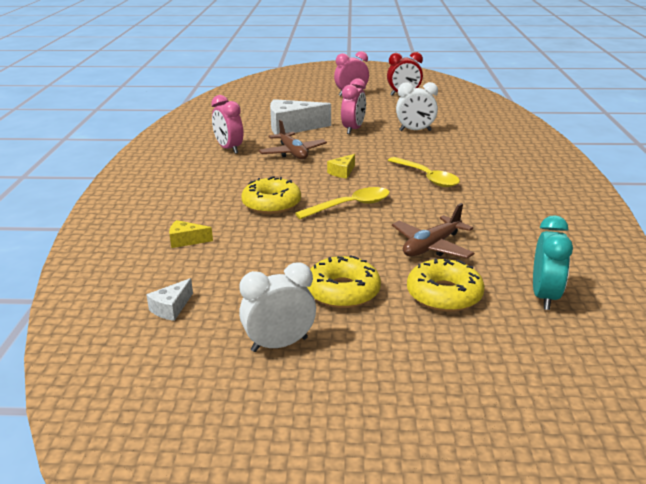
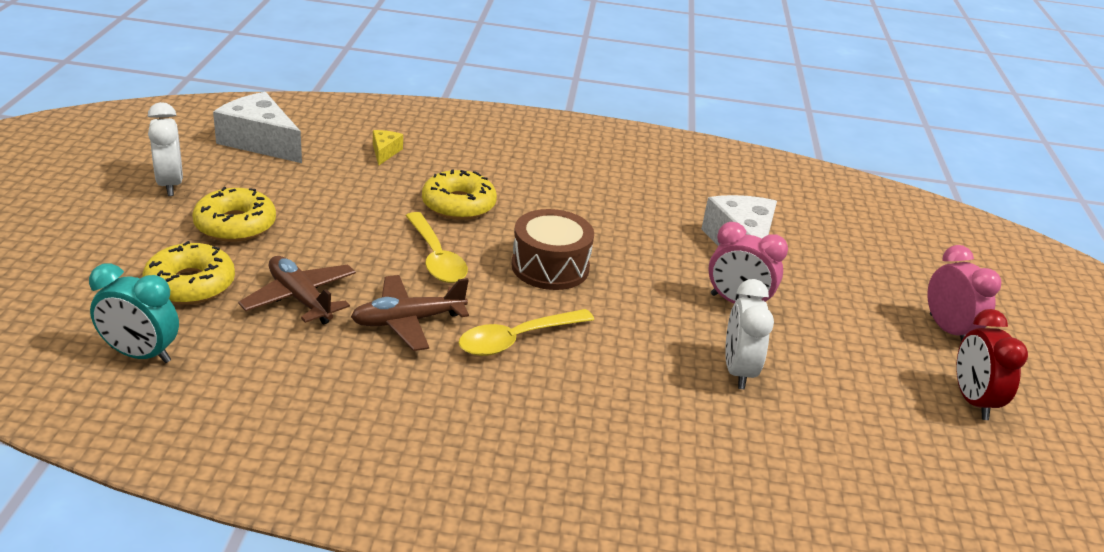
camera: 90 degrees right, 5 degrees up
white cheese [146,278,193,321] -> white cheese [213,92,302,163], size x2.12
pink clock [211,95,243,154] -> none
brown plane [258,120,327,159] -> brown plane moved to [351,275,469,351]
yellow cheese [327,154,355,179] -> brown drum [511,209,594,290]

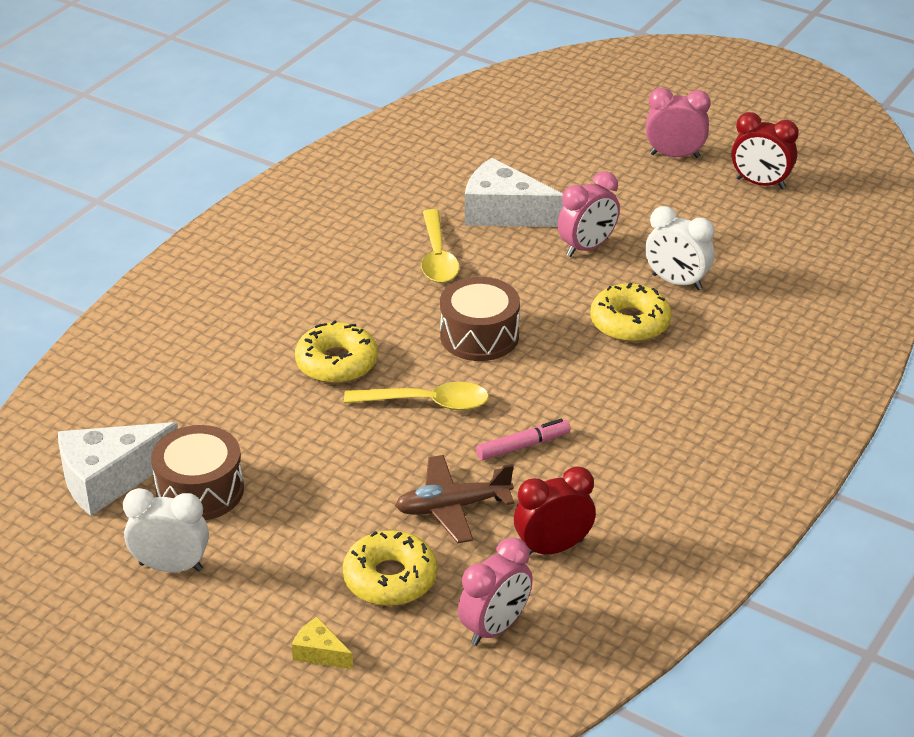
camera: 60 degrees left, 5 degrees up
turquoise clock [89,263,179,363] -> pink clock [458,538,533,646]
yellow donut [192,187,276,242] -> yellow donut moved to [590,283,671,342]
brown plane [351,275,469,351] -> pink marker [476,419,570,460]
yellow cheese [373,130,403,166] -> yellow cheese moved to [292,617,353,669]
yellow spoon [459,309,594,356] -> yellow spoon moved to [421,209,459,283]
none -> brown drum [151,425,244,520]
none -> red clock [514,466,596,555]

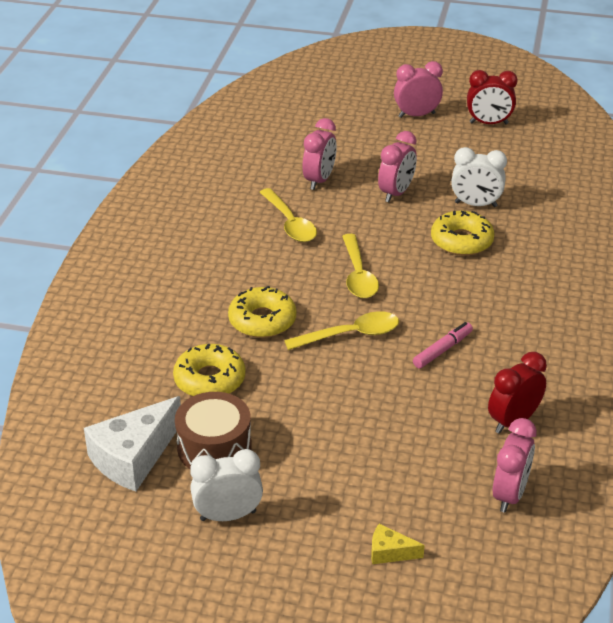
camera: 20 degrees left, 0 degrees up
yellow donut [343,530,437,606] -> yellow donut moved to [173,344,245,396]
brown plane [395,455,514,543] -> none
brown drum [440,277,520,361] -> yellow spoon [342,234,379,298]
white cheese [465,158,563,227] -> pink clock [303,118,337,190]

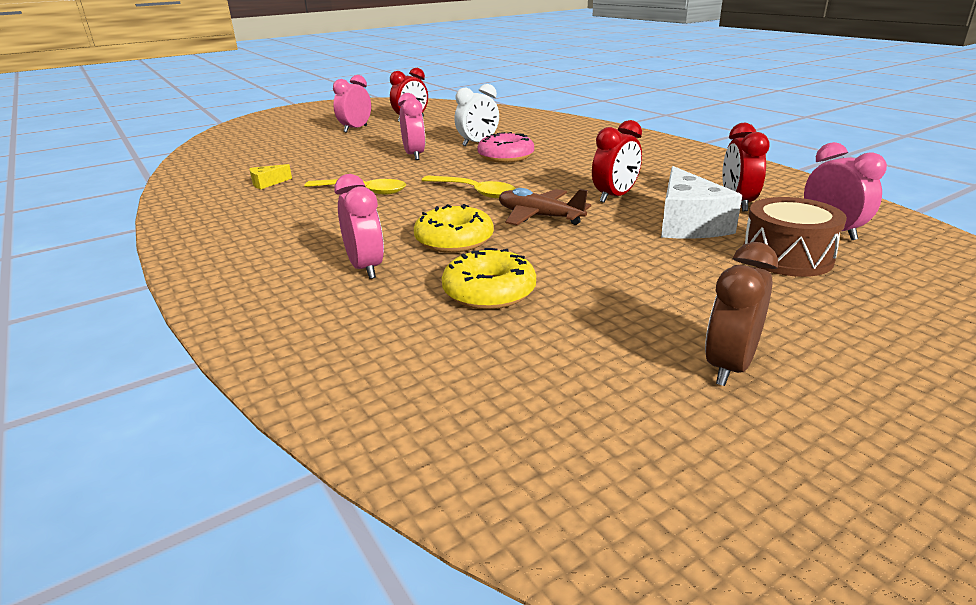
camera: 45 degrees left, 10 degrees down
white cheese [84,396,181,492] -> white cheese moved to [661,166,742,239]
brown drum [175,392,252,469] -> brown drum moved to [743,197,847,277]
white clock [190,449,263,521] -> brown clock [705,242,778,386]
yellow spoon [284,311,399,350] -> brown plane [499,188,591,225]
pink clock [303,118,337,190] -> pink clock moved to [334,174,384,279]
yellow cheese [371,524,425,564] -> yellow cheese moved to [250,164,292,189]
pink marker [413,322,473,368] -> red clock [592,120,642,203]
yellow donut [431,211,495,256] -> pink donut [477,132,534,163]

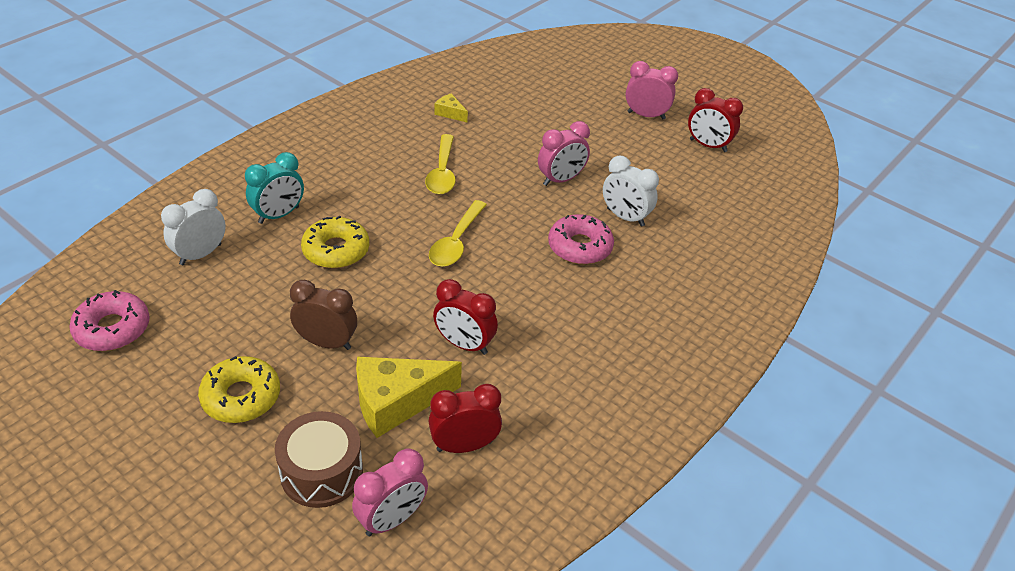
camera: 70 degrees right, 15 degrees up
pink clock [334,174,384,279] -> turquoise clock [245,152,304,224]
yellow donut [442,248,536,309] -> yellow donut moved to [198,356,280,423]
brown plane [499,188,591,225] -> none
white cheese [661,166,742,239] -> yellow cheese [356,357,462,438]
brown clock [705,242,778,386] -> brown clock moved to [290,280,357,350]
none -> pink donut [70,290,150,351]
none -> white clock [161,189,226,265]

